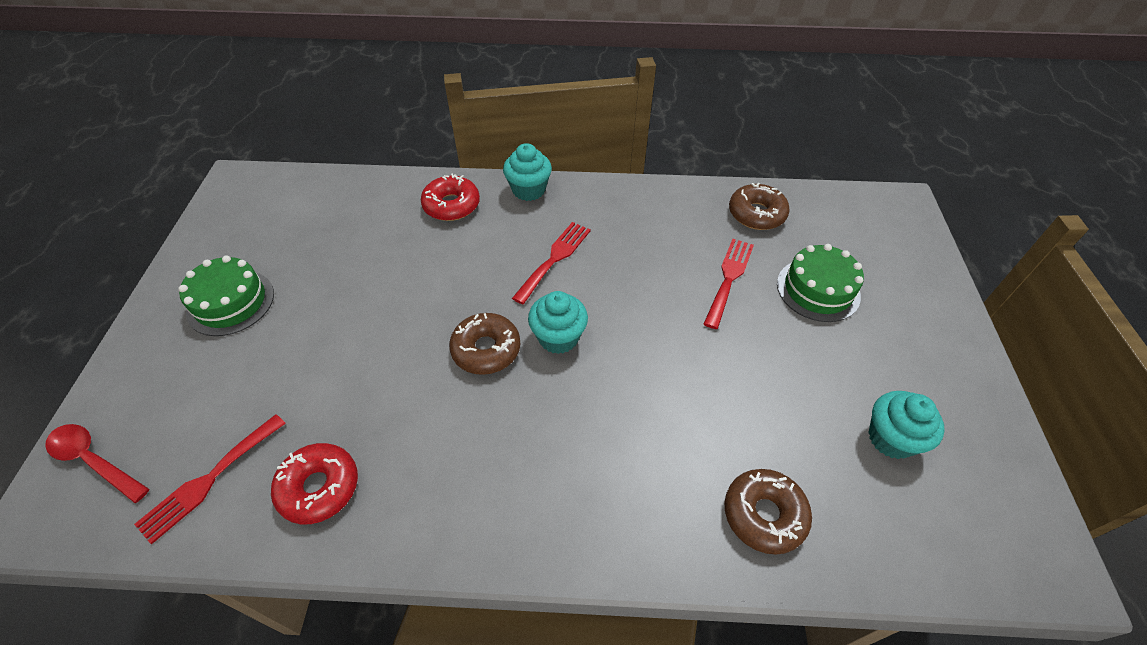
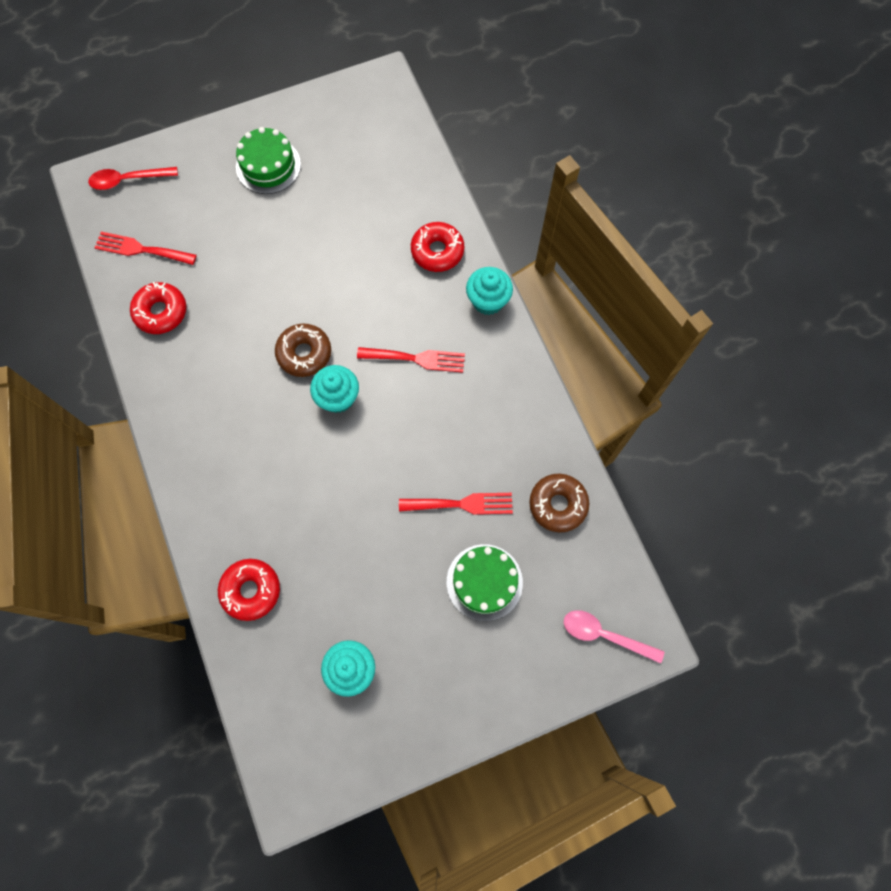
camera: 65 degrees right, 20 degrees up
red spoon [45,424,149,503] -> red spoon turned 105 degrees counterclockwise [88,167,178,190]
brown donut [724,469,812,555] -> red donut [218,559,280,621]
none -> pink spoon [564,610,665,664]

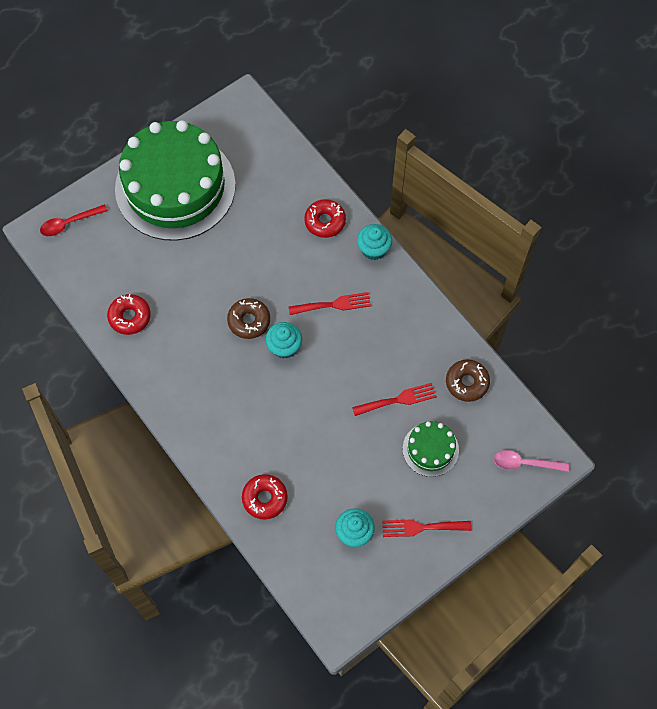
camera: 15 degrees left, 5 degrees down
red fork [94,232,197,265] -> red fork moved to [382,520,471,537]
green cake [236,127,301,194] -> green cake [115,120,236,241], size x2.33

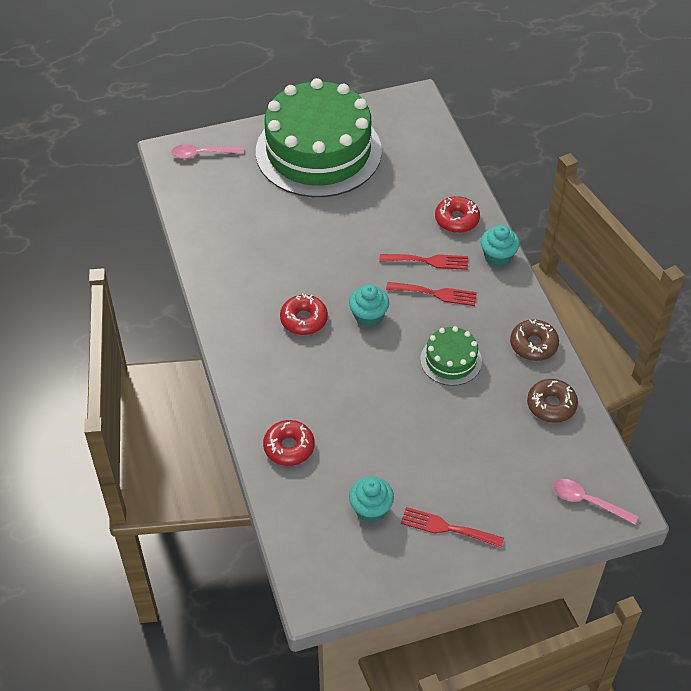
camera: 20 degrees right, 15 degrees down
red spoon [40,204,108,236] -> pink spoon [171,144,244,159]
red donut [107,294,151,335] -> red donut moved to [280,293,328,335]
brown donut [227,298,270,339] -> brown donut moved to [510,319,559,361]
red fork [352,383,437,416] -> red fork moved to [380,254,468,270]
green cake [403,421,459,477] -> green cake moved to [420,326,482,386]

